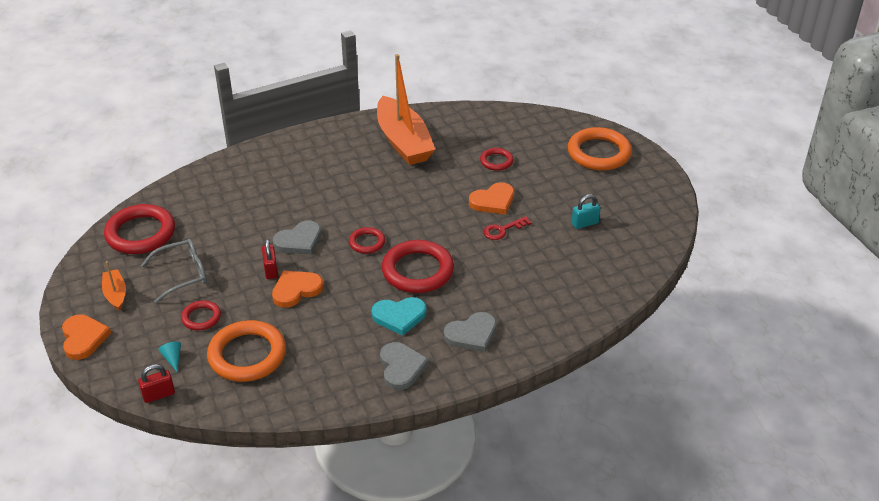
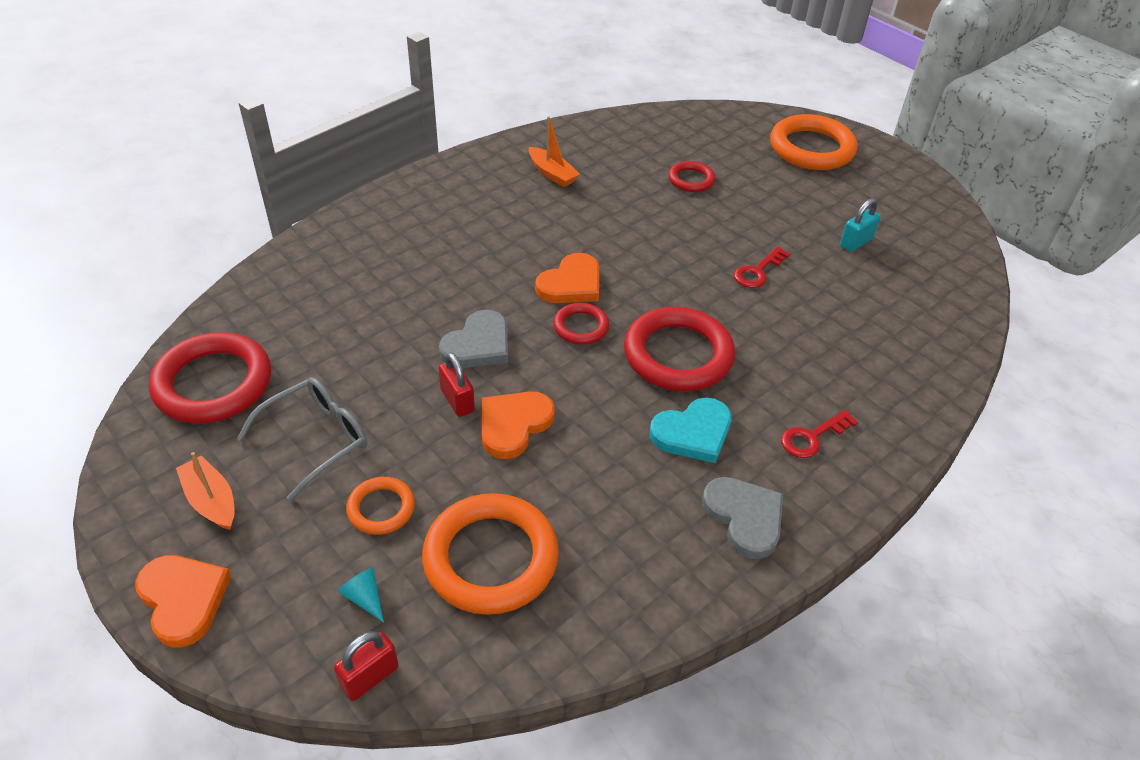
camera: 20 degrees left, 5 degrees up
red ring [181,300,221,330] -> orange ring [346,477,415,535]
orange boat [377,54,436,165] -> orange boat [529,116,580,187], size x0.45
grey heart [444,312,497,352] -> red key [781,410,858,458]
orange heart [469,182,514,215] -> orange heart moved to [535,253,599,303]

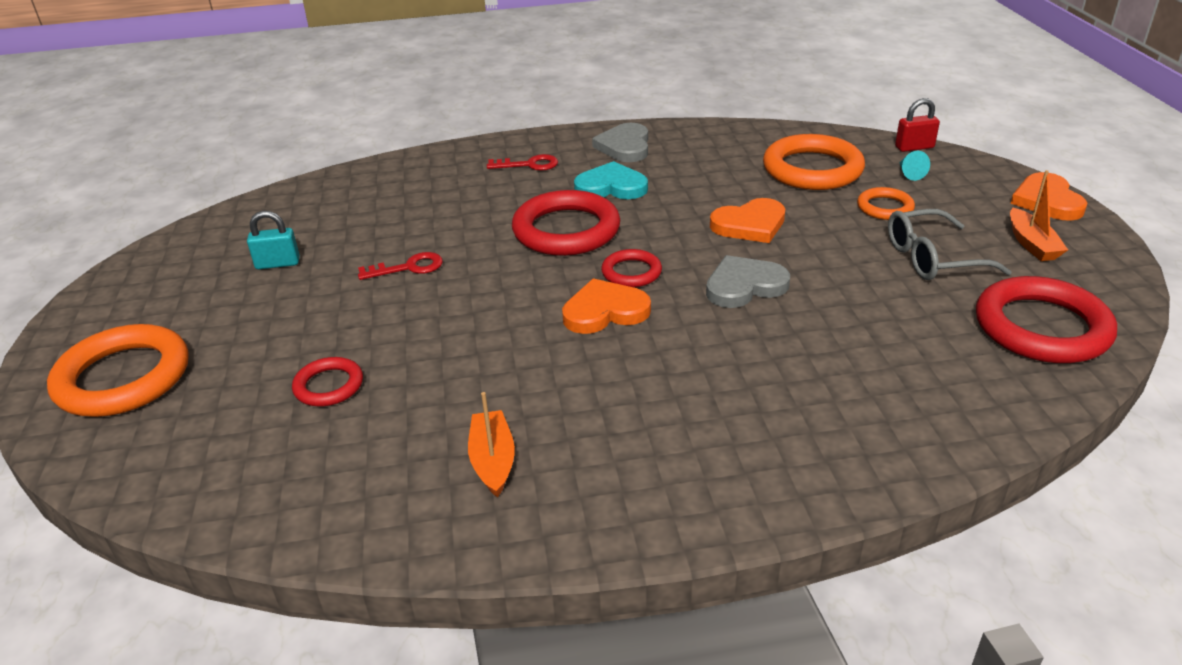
camera: 145 degrees left, 10 degrees down
red padlock [438,352,475,417] -> none

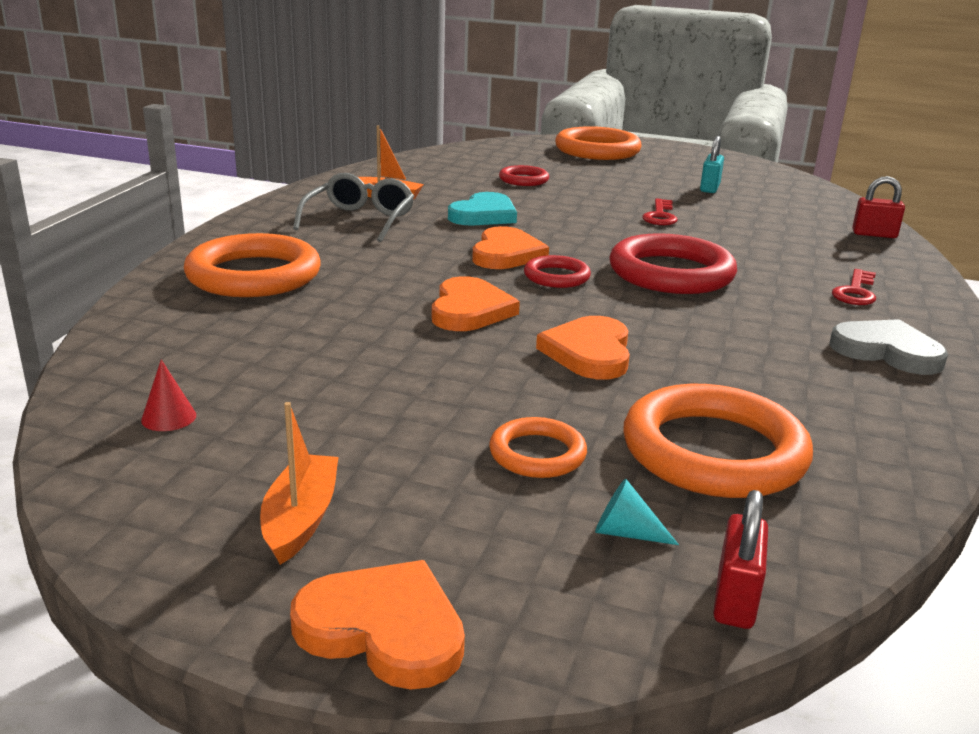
camera: 115 degrees right, 10 degrees down
turquoise heart [574,161,648,199] -> turquoise heart moved to [448,192,517,225]
grey heart [706,255,790,308] -> orange heart [432,276,520,331]
grey glasses [888,209,1012,280] -> grey glasses moved to [293,173,414,242]
red ring [976,276,1117,363] -> red cone [141,359,196,431]
orange boat [1010,170,1068,261] -> orange boat turned 75 degrees clockwise [260,402,339,565]
none -> orange ring [184,233,321,297]
none -> red padlock [852,176,905,238]

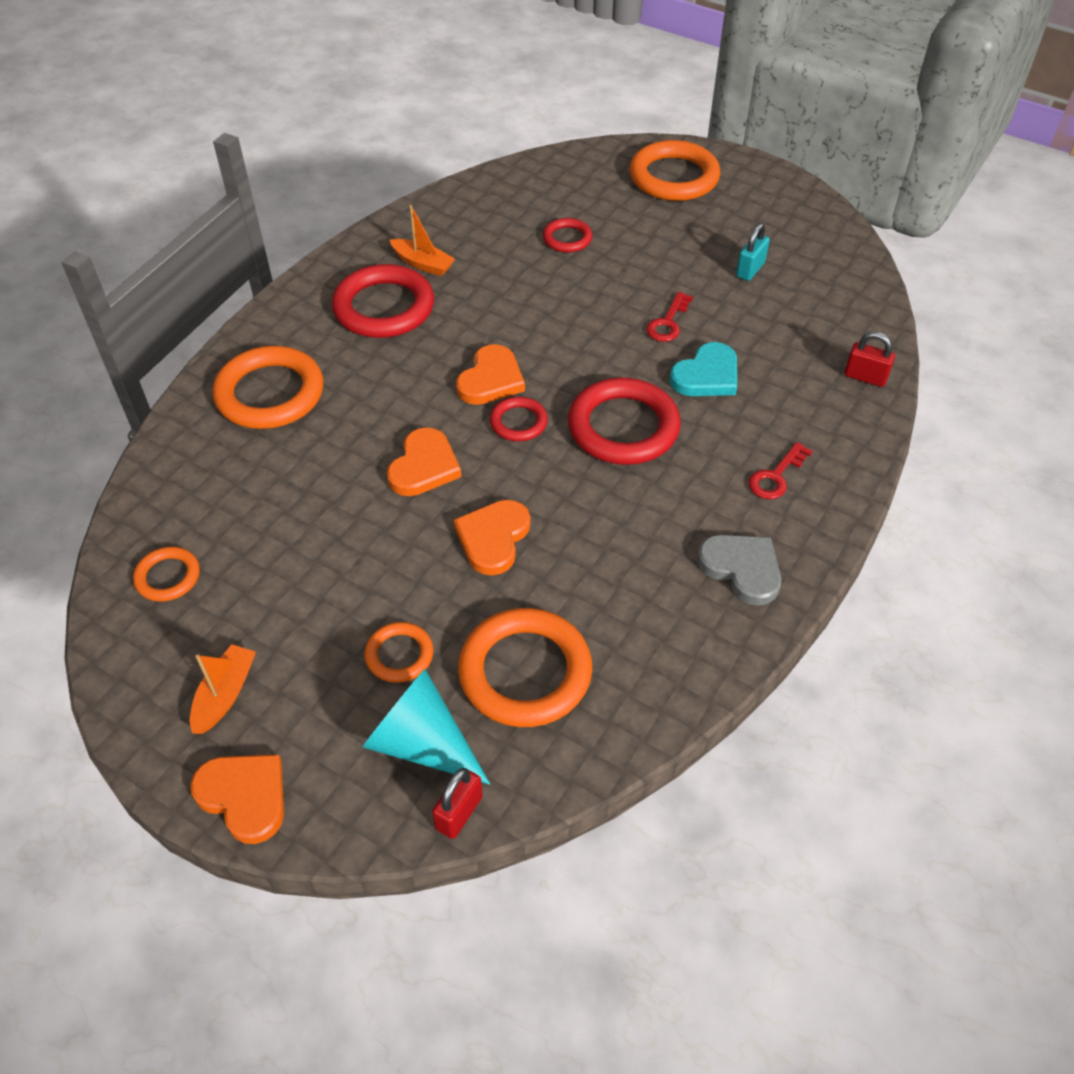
camera: 15 degrees right, 25 degrees up
red cone [141,359,196,431] -> orange ring [133,547,200,602]
grey glasses [293,173,414,242] -> red ring [332,264,434,338]
turquoise heart [448,192,517,225] -> turquoise heart moved to [669,342,737,396]
turquoise cone [595,479,679,545] -> turquoise cone [363,669,490,785], size x2.38

